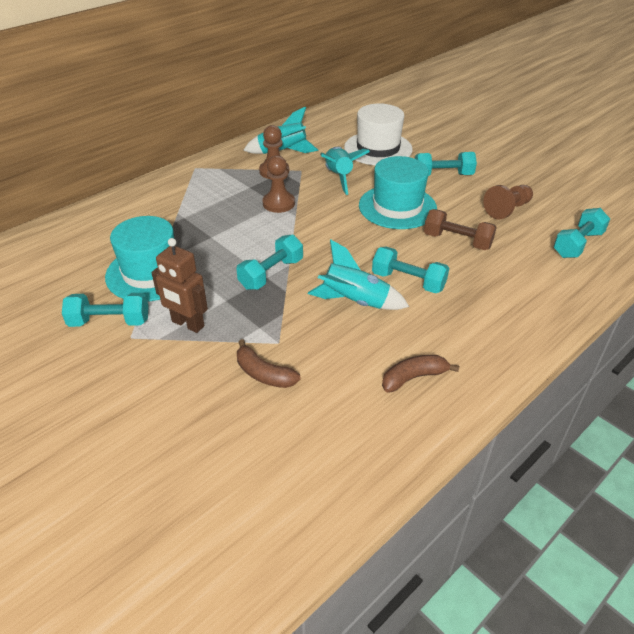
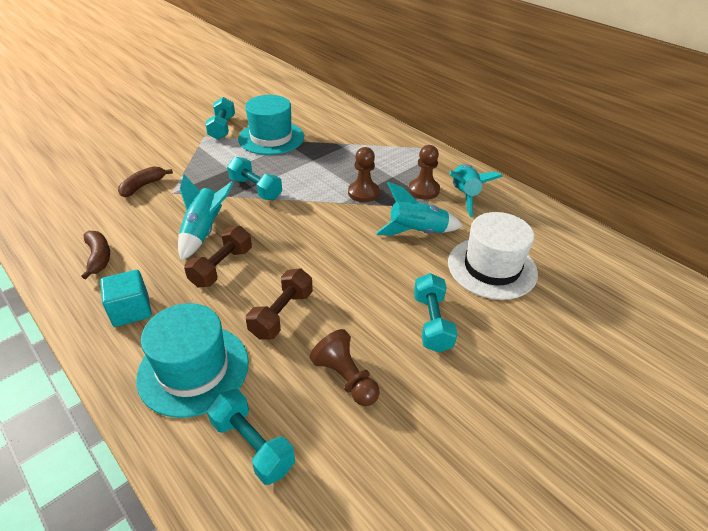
camera: 90 degrees right, 0 degrees up
brown robot [151,238,208,333] -> none
turquoise hat [359,156,437,229] -> turquoise hat moved to [136,303,249,418]
turquoise dumbbell [372,246,449,293] -> brown dumbbell [184,226,252,288]
none -> turquoise cube [100,270,152,327]

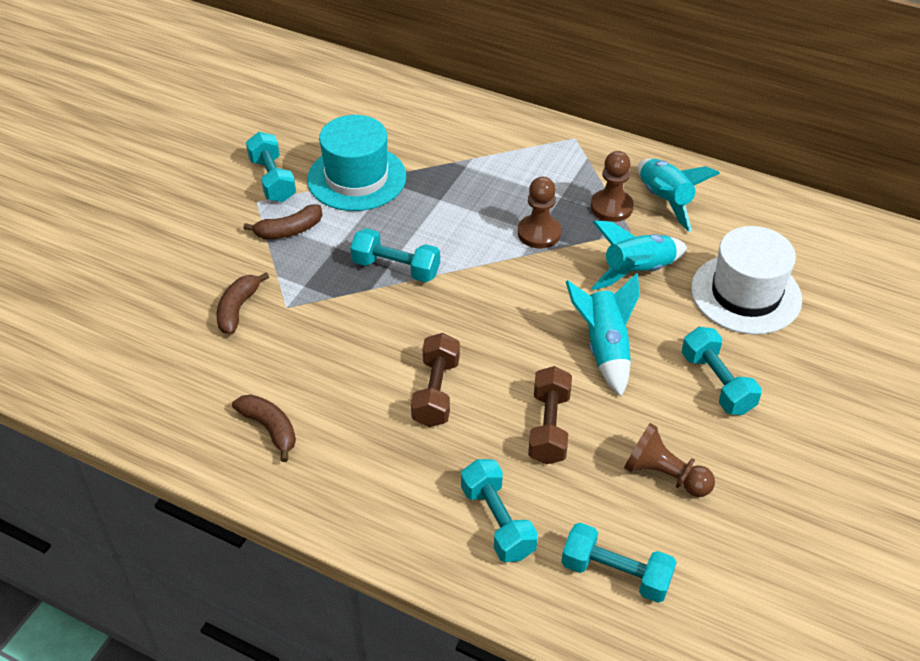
camera: 20 degrees left, 5 degrees up
turquoise cube [100,270,152,327] -> none
turquoise hat [136,303,249,418] -> turquoise dumbbell [461,459,538,562]
turquoise rocket [178,174,234,261] -> turquoise rocket moved to [566,273,640,396]
none -> brown banana [244,204,322,239]

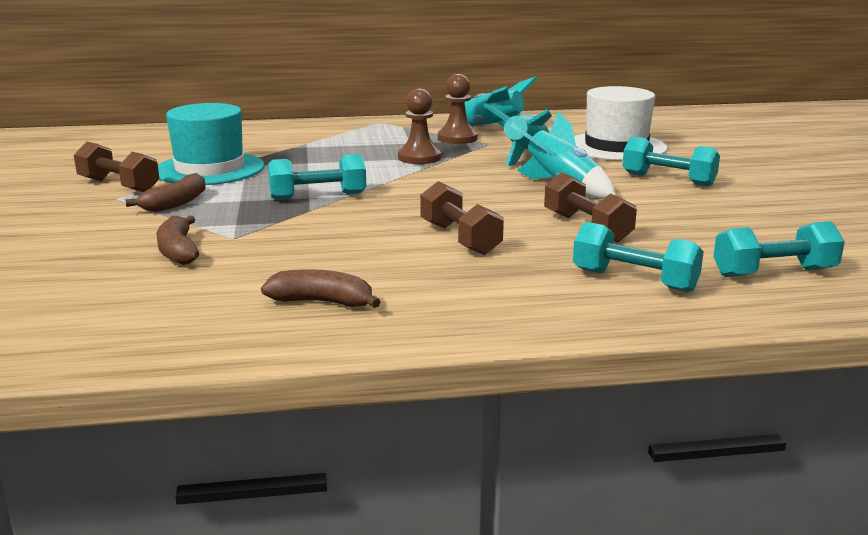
camera: 35 degrees left, 25 degrees down
turquoise dumbbell [246,132,296,202] -> brown dumbbell [74,141,159,192]
brown pawn [624,423,715,497] -> none

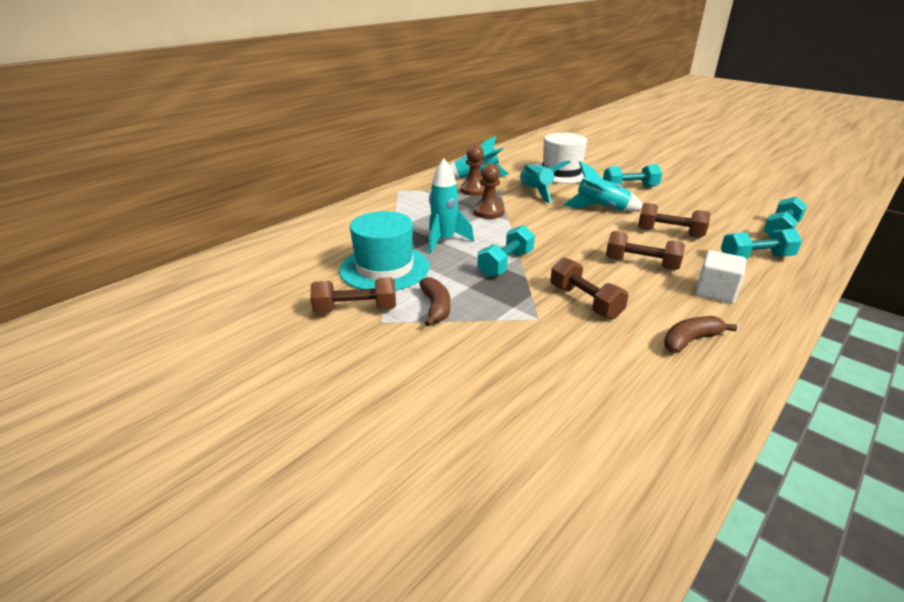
camera: 40 degrees left, 10 degrees up
brown banana [157,216,199,265] -> none
none -> turquoise rocket [428,159,474,254]
none -> brown dumbbell [550,257,629,319]
none -> white cube [695,250,746,304]

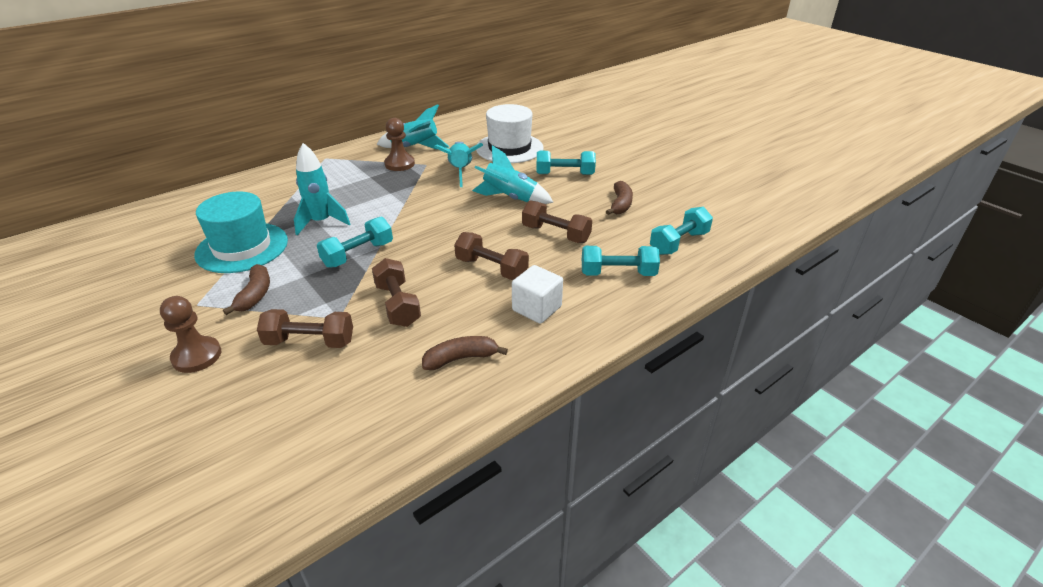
camera: 10 degrees right, 5 degrees up
brown dumbbell [311,277,396,314] -> brown dumbbell moved to [257,309,353,348]
brown pawn [474,163,505,219] -> brown pawn moved to [160,296,221,373]
none -> brown banana [606,181,633,215]

